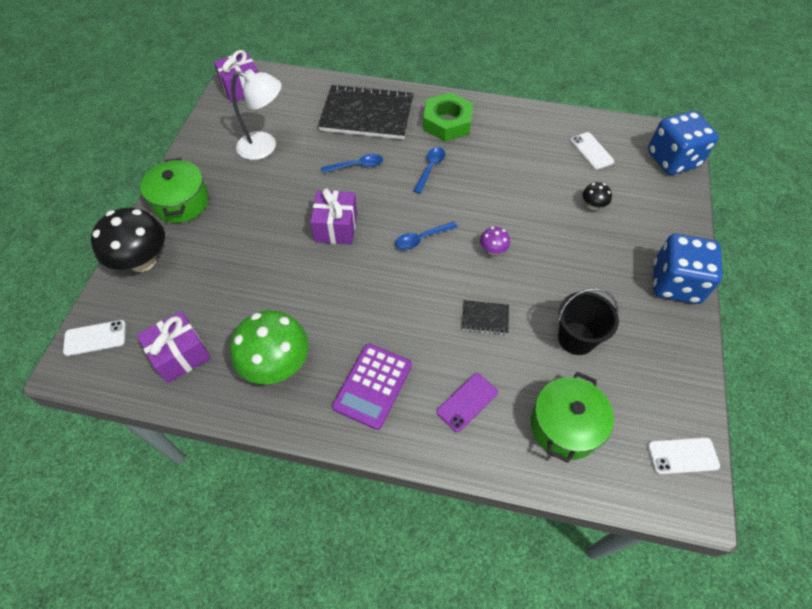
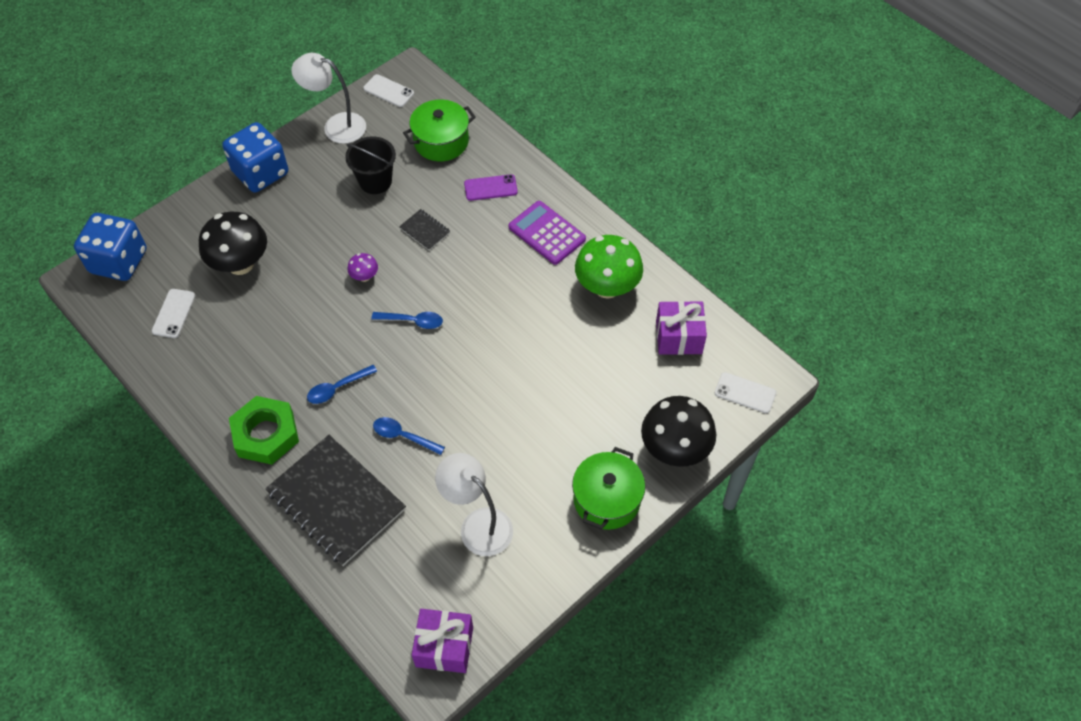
camera: 145 degrees left, 0 degrees up
purple gift [310,188,357,245] -> none
purple calculator [332,344,412,430] -> purple calculator turned 105 degrees counterclockwise [509,201,586,265]
black mushroom [583,182,612,210] -> black mushroom [199,212,267,275], size x2.20
none -> white lamp [291,53,366,144]

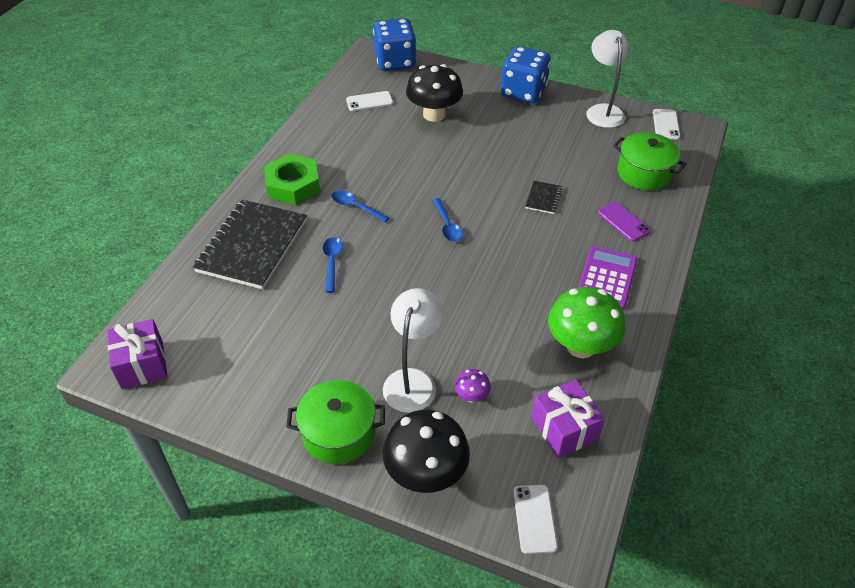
camera: 65 degrees right, 10 degrees down
black bucket [345,136,396,194] -> none
purple mushroom [347,253,378,282] -> purple mushroom moved to [455,369,491,403]
white lamp [435,453,513,556] -> white lamp moved to [383,288,443,413]

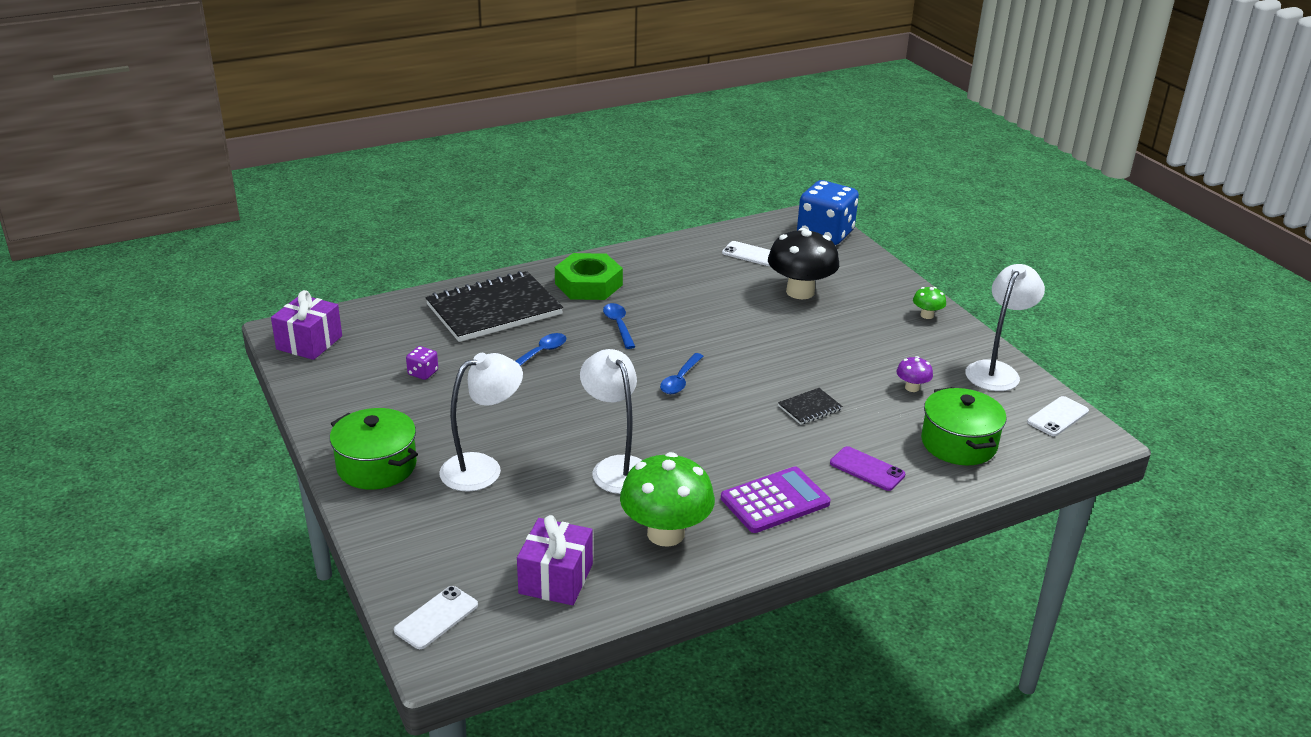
camera: 40 degrees right, 15 degrees down
black mushroom [383,410,470,493] -> none
purple mushroom [455,369,491,403] -> purple mushroom moved to [896,356,933,392]
blue dice [501,46,551,103] -> green mushroom [913,287,946,319]
purple phone [598,202,651,242] -> purple phone turned 60 degrees counterclockwise [830,446,905,491]
none -> purple dice [406,346,438,380]
none -> white lamp [580,349,642,494]

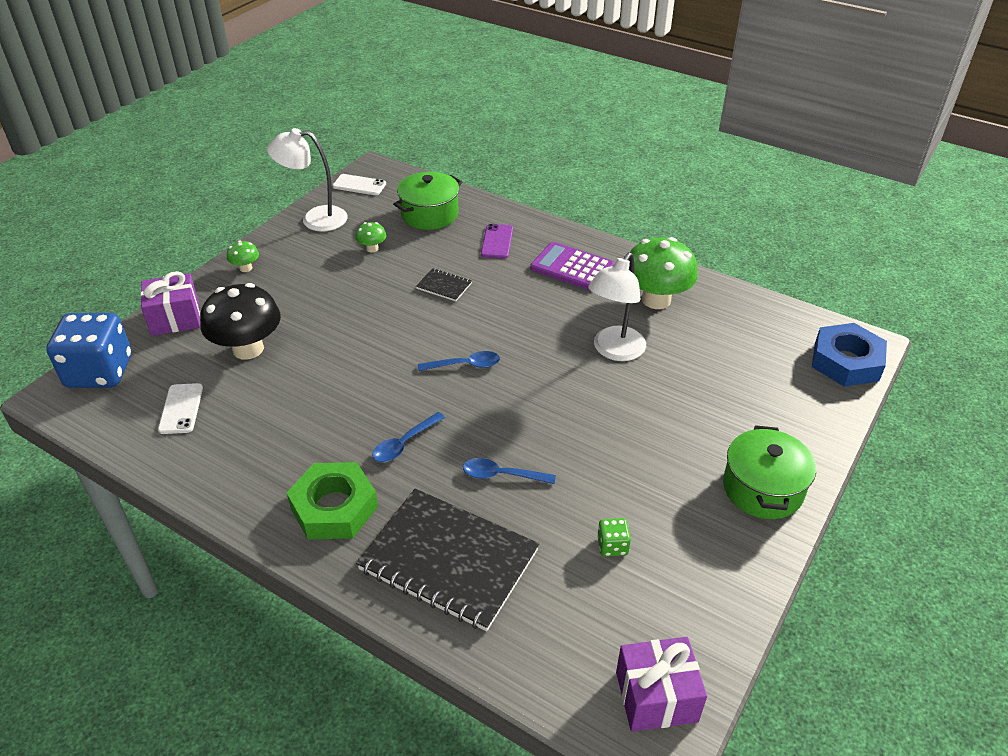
camera: 120 degrees left, 10 degrees up
white phone [394,586,478,649] -> blue nut [812,323,887,387]
purple dice [406,346,438,380] -> green dice [597,518,631,557]
white lamp [439,353,523,492] -> none
purple gift [517,515,593,605] -> purple gift moved to [140,271,200,336]
purple mushroom [896,356,933,392] -> green mushroom [355,222,386,252]

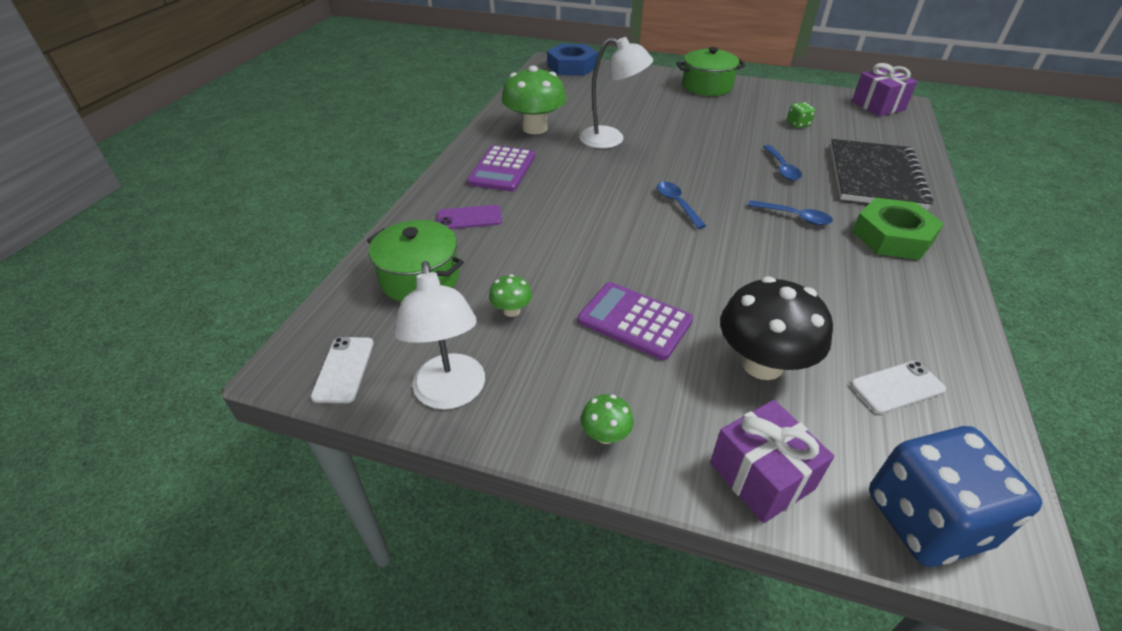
camera: 105 degrees left, 0 degrees up
black notebook [416,268,472,301] -> none
none -> purple calculator [578,282,693,360]

